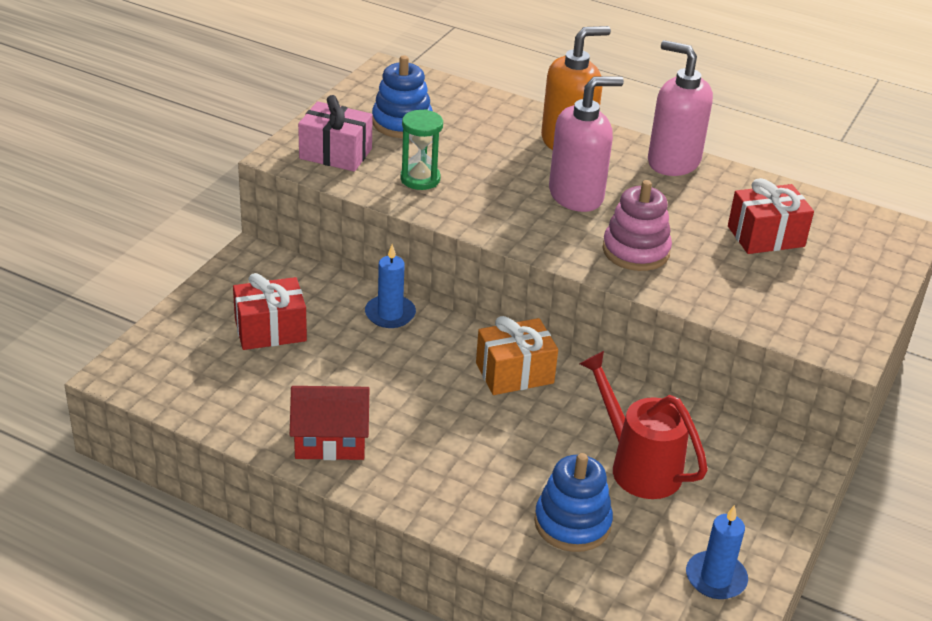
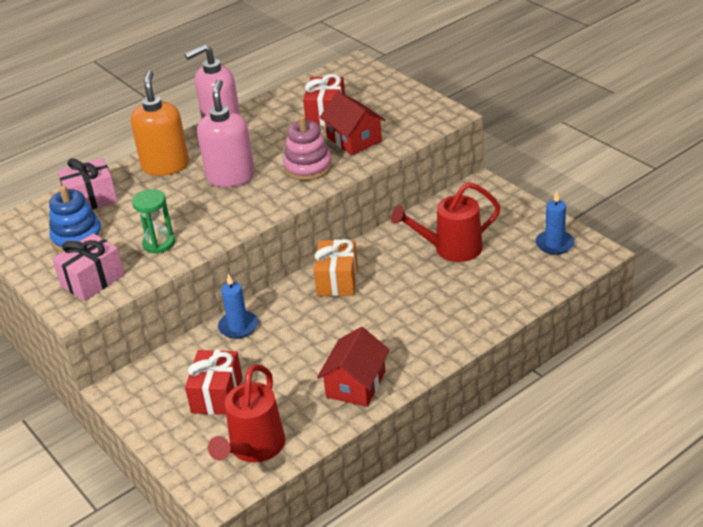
camera: 60 degrees left, 0 degrees up
blue stacking toy [534,453,613,552] -> none
none -> pink gift [58,158,118,209]
none -> red watering can [208,364,285,463]
none -> red house [320,92,385,155]

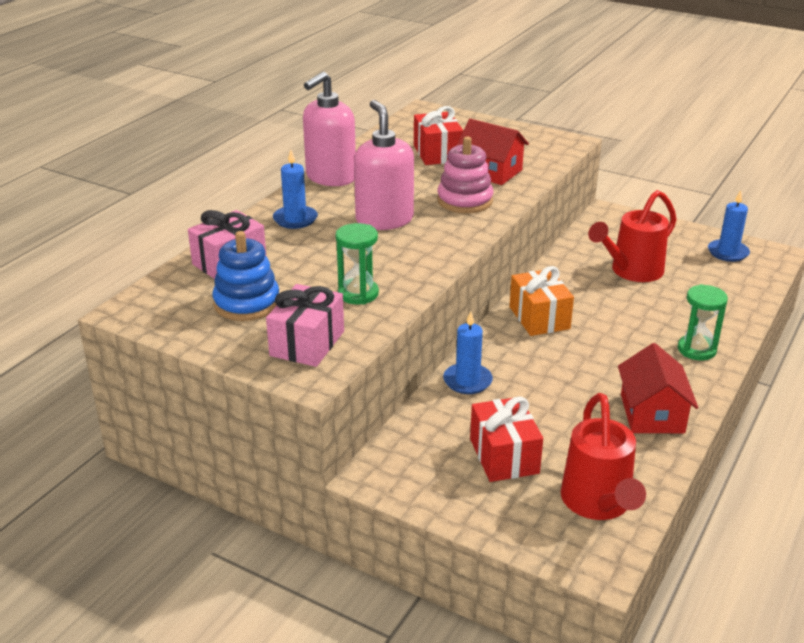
camera: 25 degrees left, 5 degrees down
orange soap dispenser [130,70,189,176] -> blue candle [273,150,318,229]
none -> green hourglass [678,284,728,361]

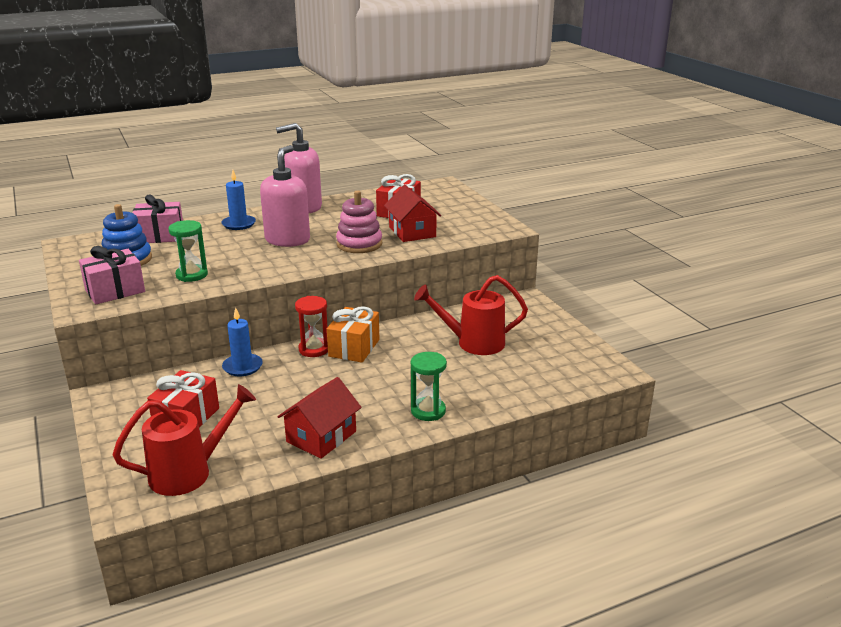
camera: 35 degrees right, 5 degrees down
red watering can [561,393,646,520] -> red watering can turned 150 degrees counterclockwise [113,384,256,496]
blue candle [708,190,750,262] -> none
none -> red hourglass [295,296,328,357]

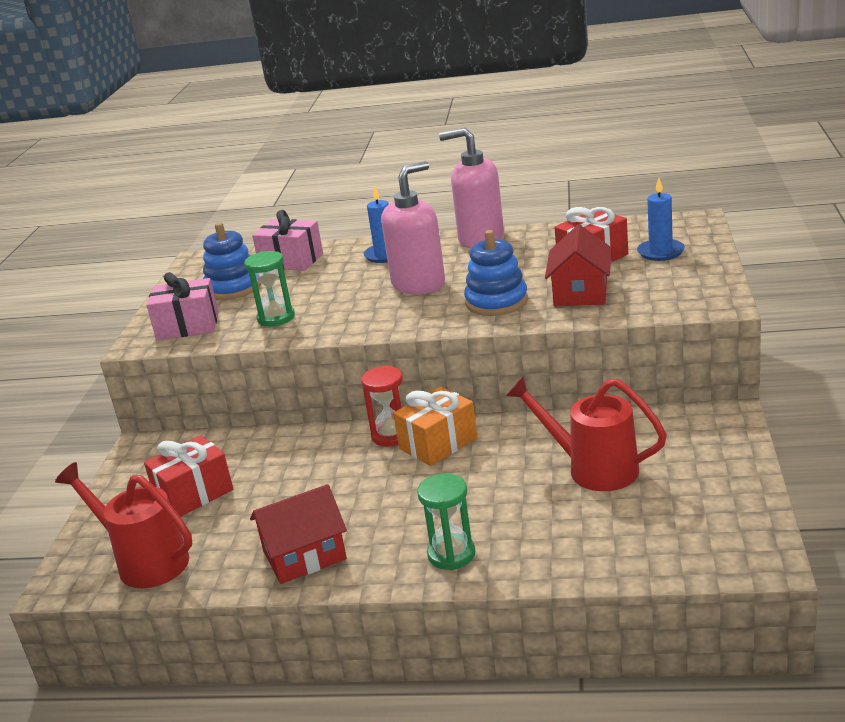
camera: 35 degrees right, 0 degrees up
red watering can [113,384,256,496] -> red watering can turned 150 degrees counterclockwise [55,462,192,588]
blue candle [222,308,263,376] -> blue candle moved to [637,178,685,261]
pink stacking toy [336,190,382,253] -> blue stacking toy [464,230,528,316]

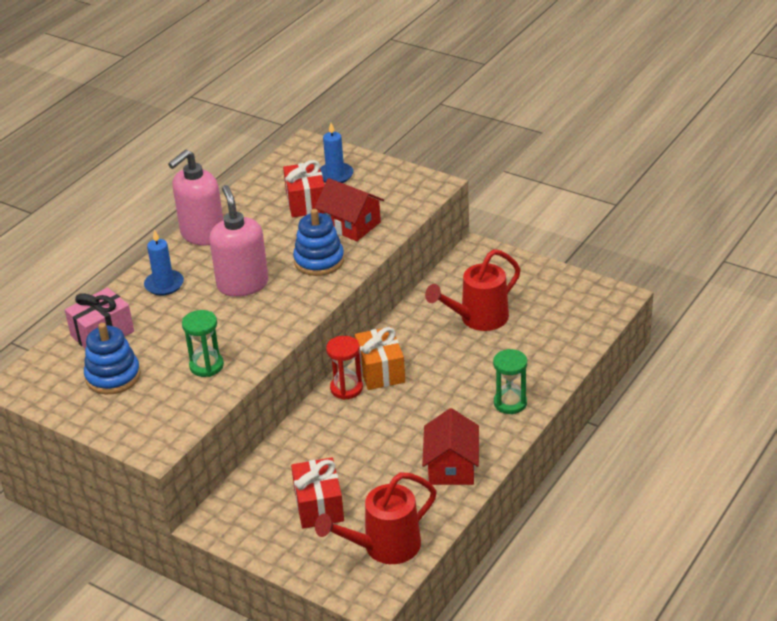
camera: 65 degrees left, 10 degrees up
pink gift [146,272,219,340] -> none

